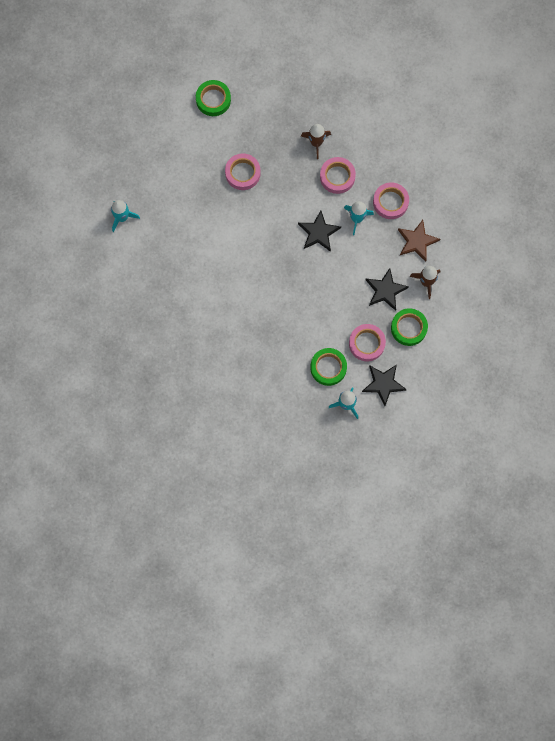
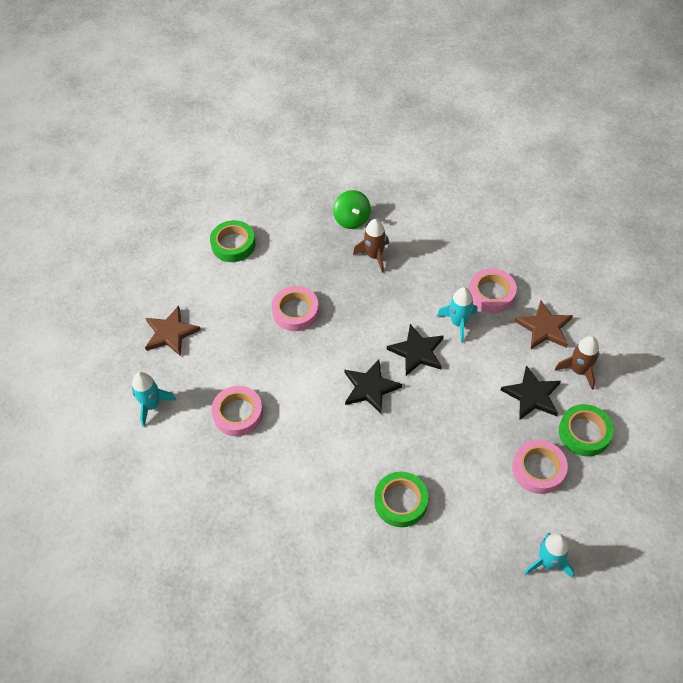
camera: 15 degrees left, 20 degrees down
green tape [310,348,347,386] -> green tape moved to [374,472,428,527]
pink tape [320,157,356,194] -> pink tape moved to [211,386,263,436]
black star [362,364,407,406] -> black star moved to [345,360,402,414]
none -> brown star [145,306,201,356]
none -> green spinning top [333,190,371,229]

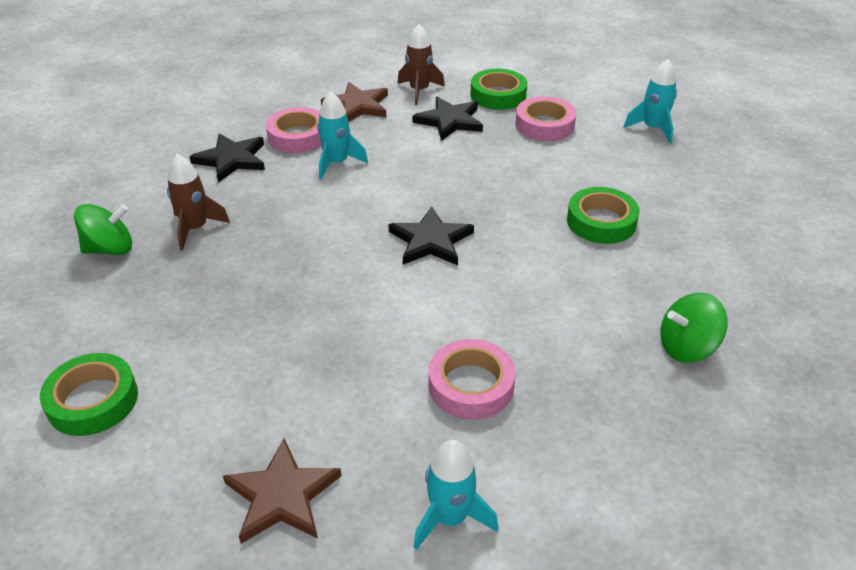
camera: 90 degrees left, 15 degrees down
pink tape [272,286,319,331] -> none
black star [387,324,444,376] -> black star moved to [189,133,265,183]
none -> green spinning top [660,293,728,363]

